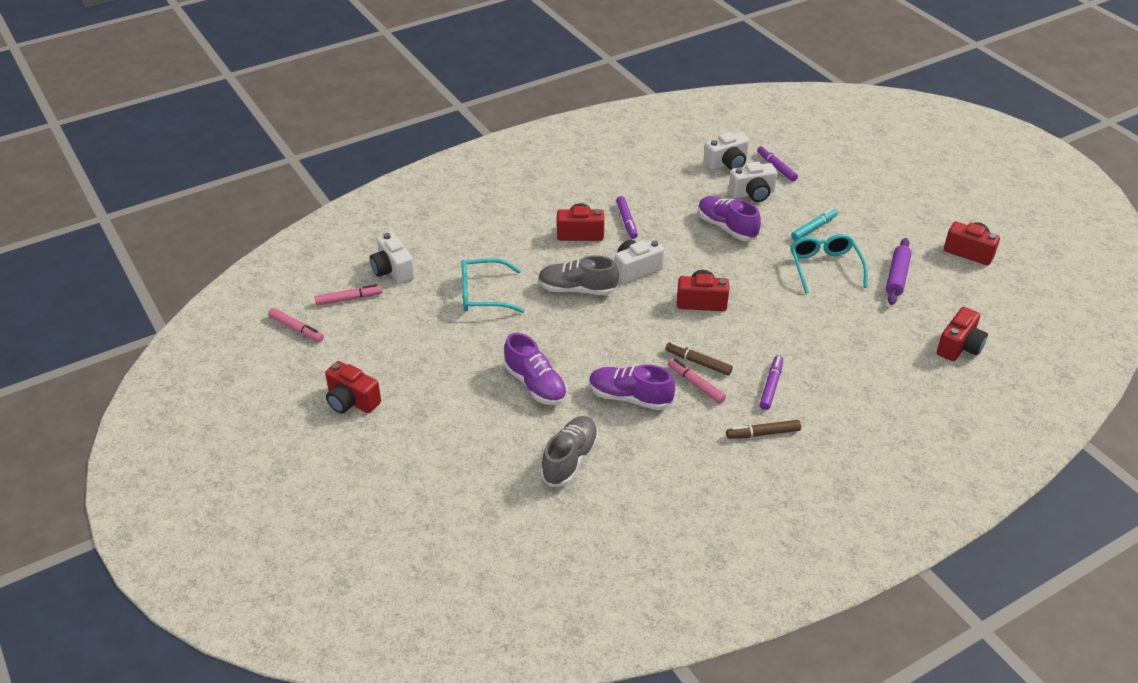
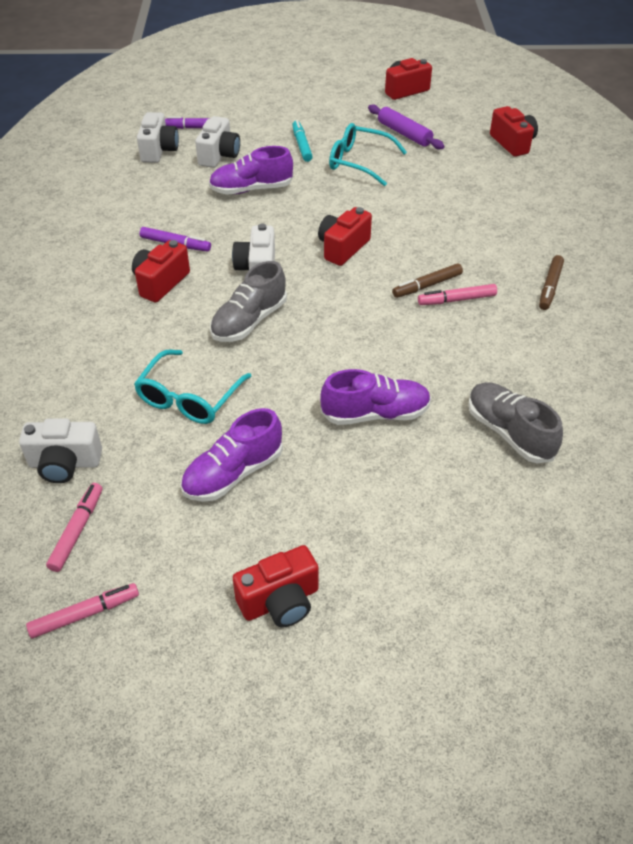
camera: 60 degrees left, 5 degrees up
purple shoe [589,365,675,410] -> purple shoe moved to [181,408,283,502]
purple marker [760,355,783,410] -> none

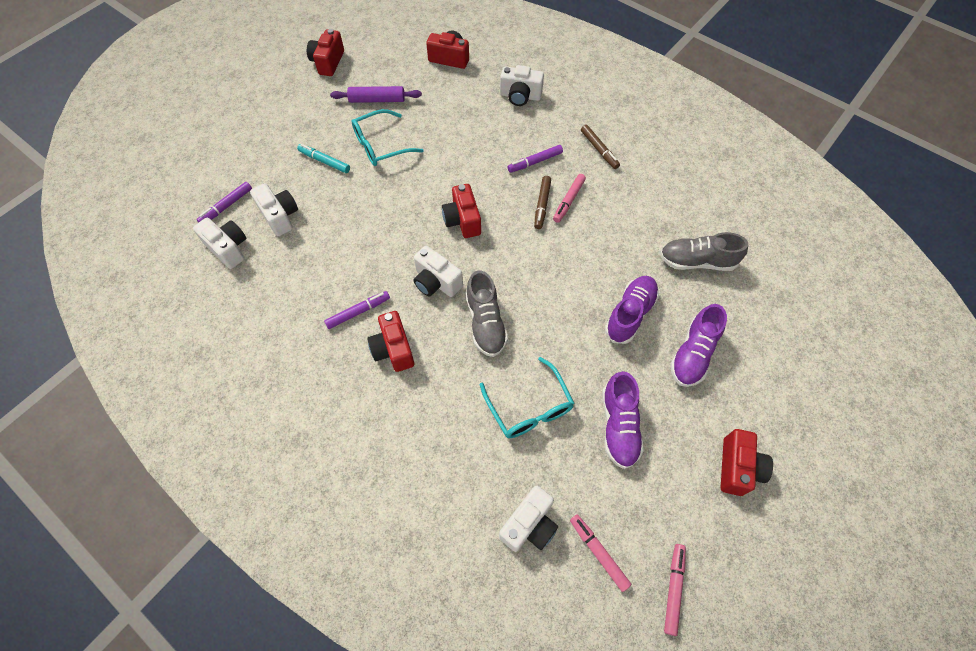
camera: 50 degrees left, 15 degrees up
purple shoe [209,146,293,195] -> purple shoe moved to [670,304,727,387]
none -> white camera [500,65,544,106]
none -> purple marker [508,145,563,173]

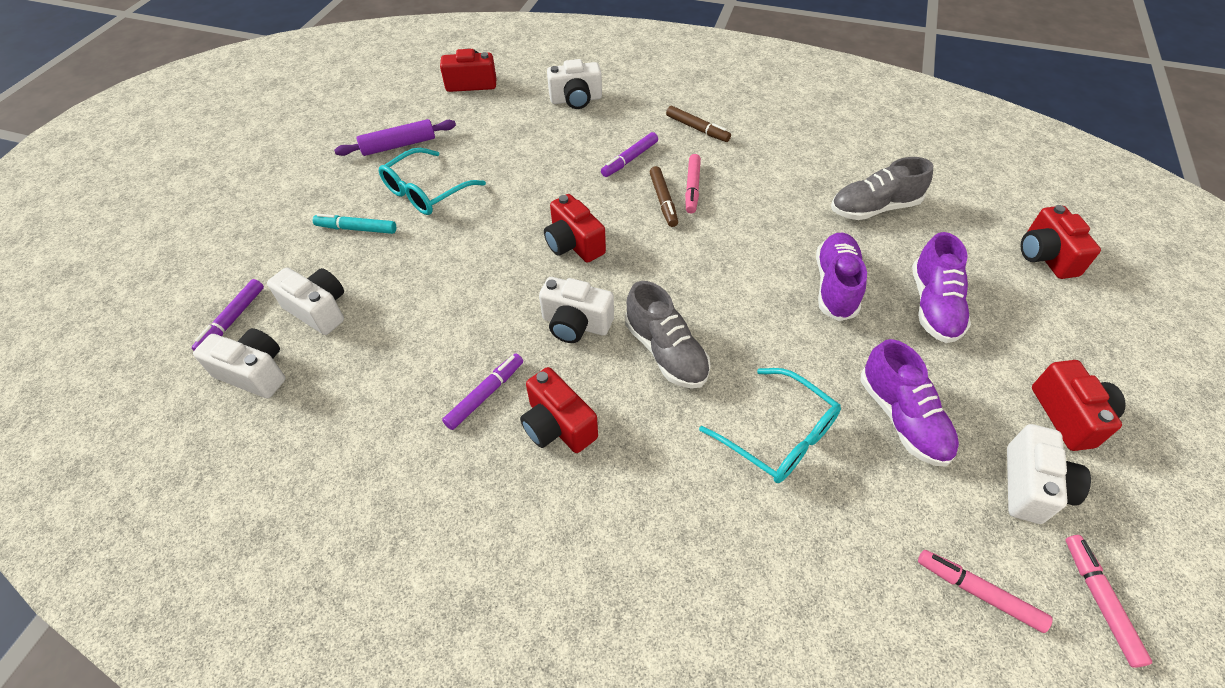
camera: 20 degrees left, 10 degrees down
red camera [307,29,344,76] -> red camera moved to [1021,205,1101,279]
white camera [499,486,558,552] -> white camera moved to [1007,424,1091,524]

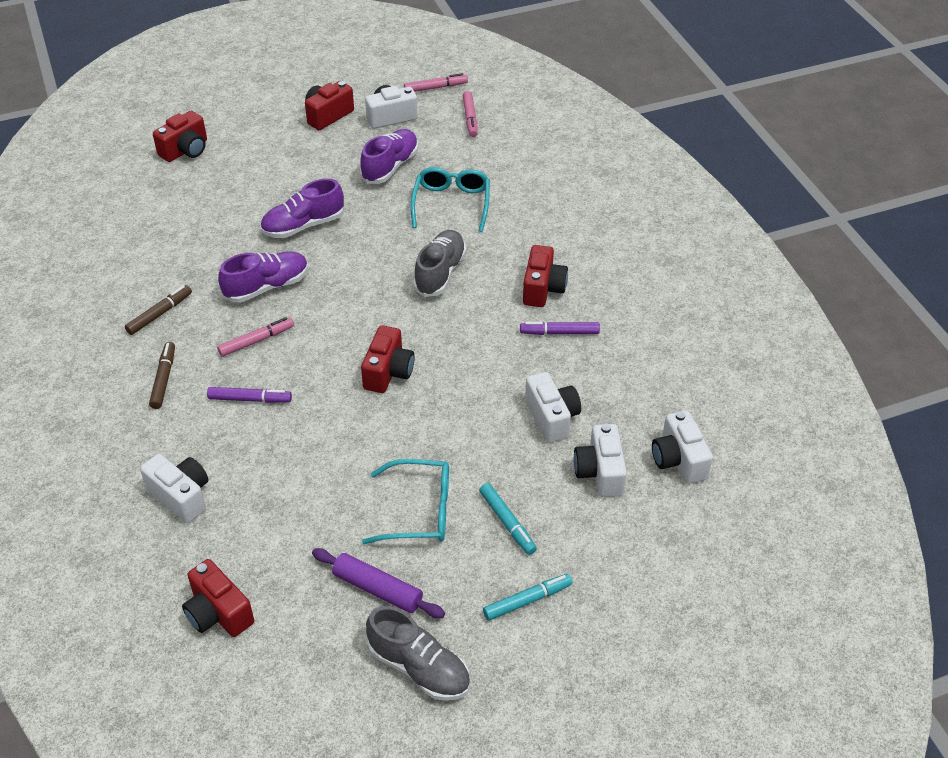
camera: 130 degrees left, 5 degrees down
purple marker [192,279,264,351] -> none
white camera [539,277,614,343] -> white camera moved to [525,372,581,443]
brown marker [650,166,678,227] -> brown marker moved to [125,285,192,335]
grey shoe [831,157,933,220] -> grey shoe moved to [366,606,470,701]
purple shoe [912,232,971,343] -> purple shoe moved to [218,252,308,303]
pink marker [1065,535,1152,668] -> pink marker turned 150 degrees counterclockwise [404,73,468,92]
none -> turquoise marker [483,574,572,620]

